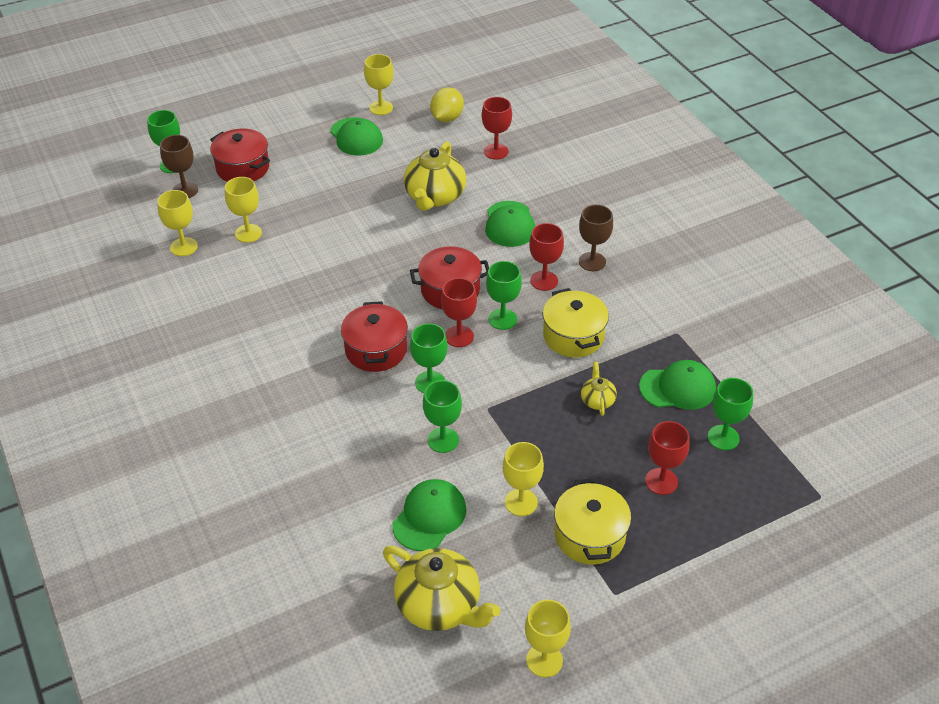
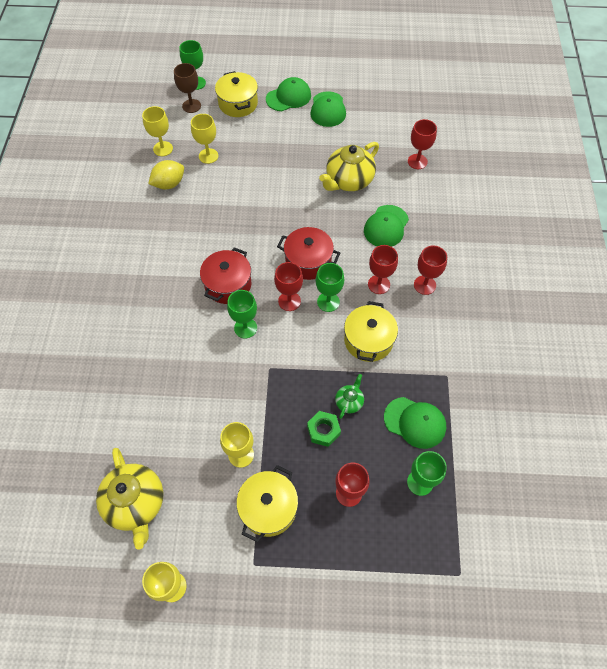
camera: 30 degrees right, 15 degrees up
red pot [210,129,270,182] -> yellow pot [215,71,258,117]
yellow goblet [364,54,393,115] -> none
green cap [392,479,466,551] -> green cap moved to [266,77,311,111]
green goblet [423,380,462,453] -> none
yellow lemon [430,87,464,122] -> yellow lemon moved to [148,160,184,189]
brown goblet [579,204,613,271] -> red goblet [414,245,447,295]
yellow teapot [581,362,617,416] -> green teapot [335,374,364,419]
none -> green nut [307,411,341,447]

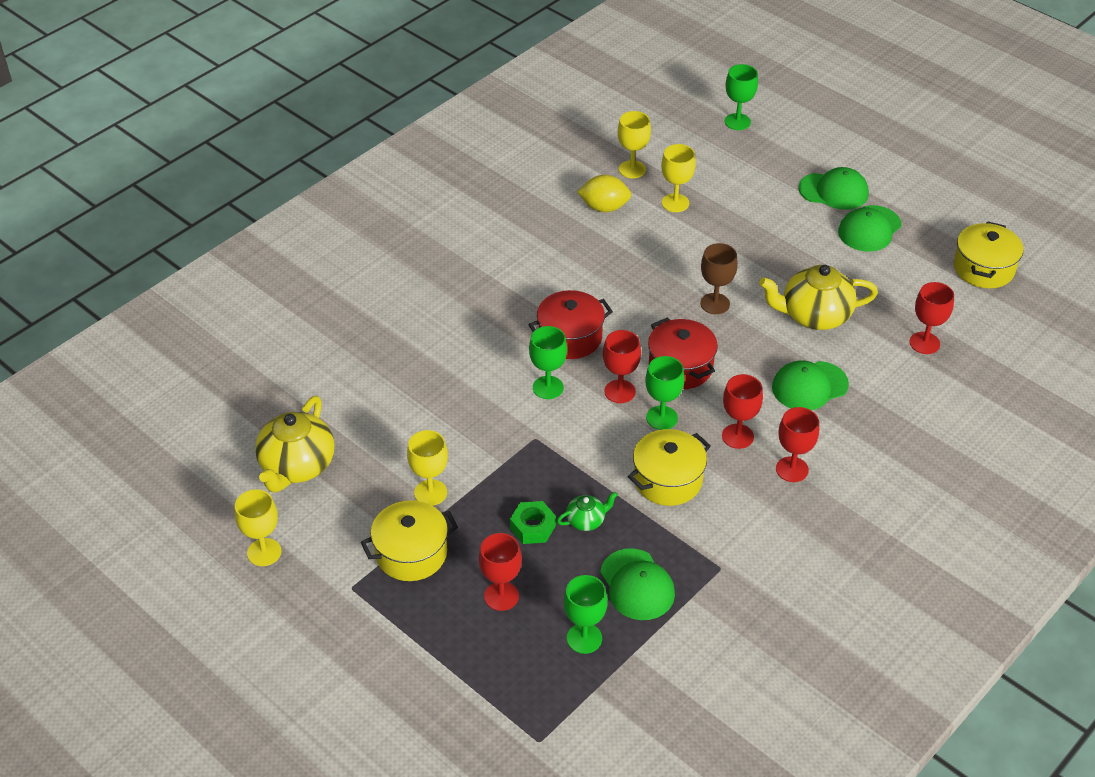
camera: 40 degrees right, 15 degrees down
brown goblet [174,63,201,113] -> brown goblet moved to [700,243,738,314]
yellow pot [215,71,258,117] -> yellow pot moved to [954,221,1024,288]

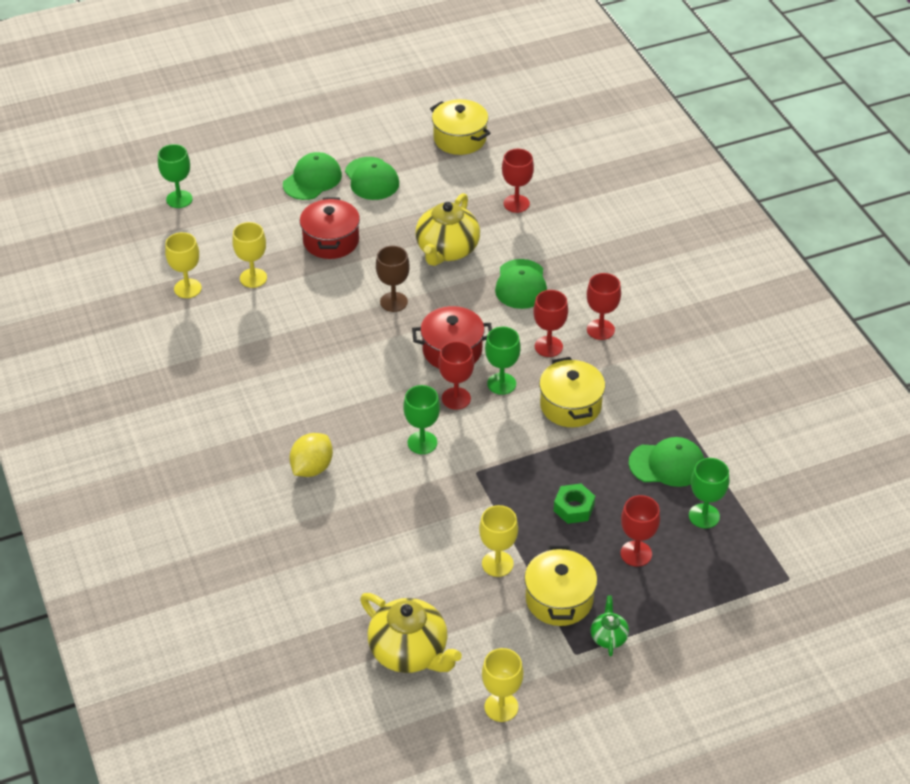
camera: 65 degrees left, 0 degrees up
red pot [528,290,613,359] -> red pot moved to [300,198,360,259]
green teapot [557,492,618,531] -> green teapot moved to [591,595,629,657]
yellow lemon [577,175,631,212] -> yellow lemon moved to [289,433,333,477]

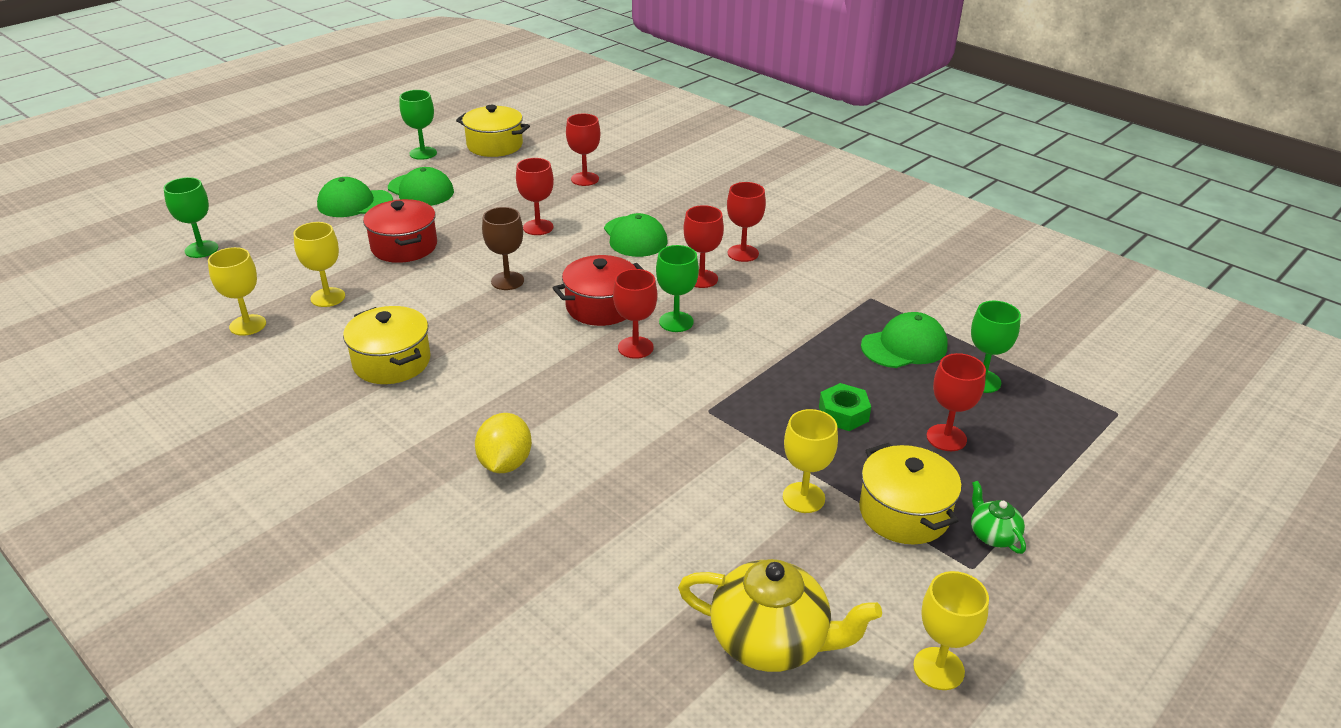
camera: 25 degrees left, 10 degrees down
green cap [283,152,342,200] -> green cap turned 105 degrees counterclockwise [317,177,393,217]
green goblet [403,385,440,454] -> green goblet moved to [400,90,437,160]
yellow teapot [415,193,480,266] -> red goblet [516,158,554,235]
yellow pot [539,357,605,427] -> yellow pot moved to [343,306,430,384]

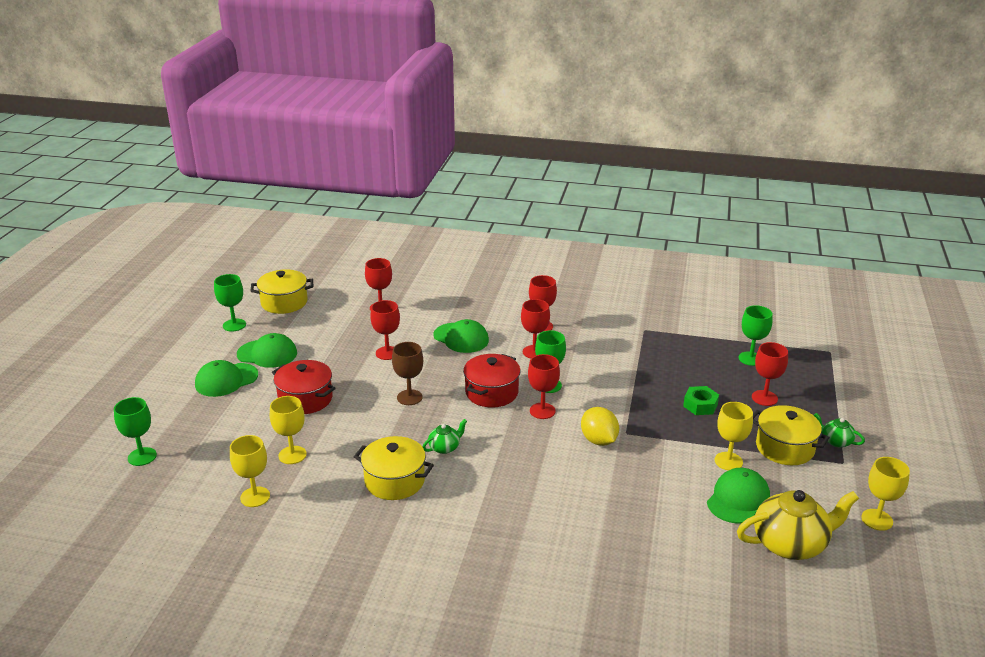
camera: 30 degrees left, 5 degrees down
yellow lemon [475,413,532,473] -> yellow lemon moved to [581,407,619,446]
green cap [861,312,948,368] -> green cap moved to [707,468,770,524]
none -> green teapot [423,419,467,454]

